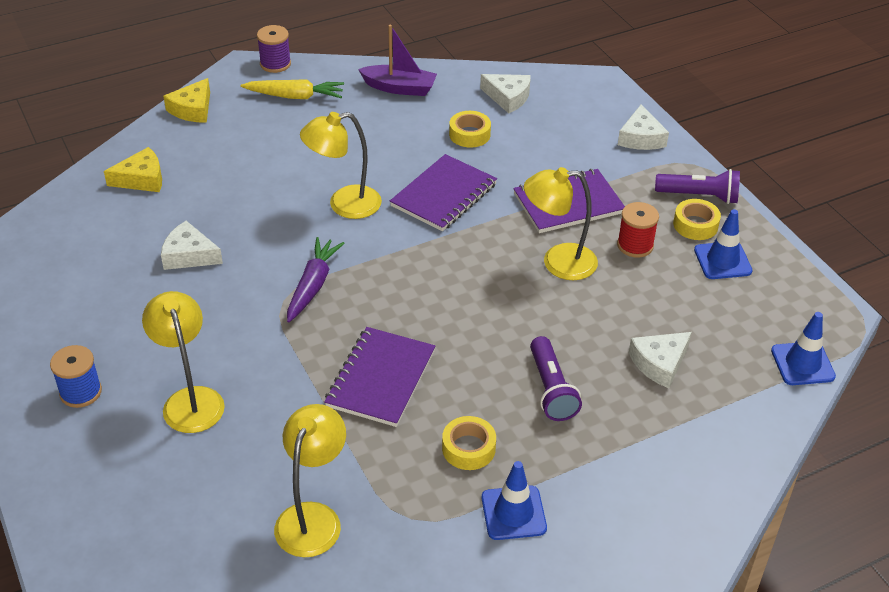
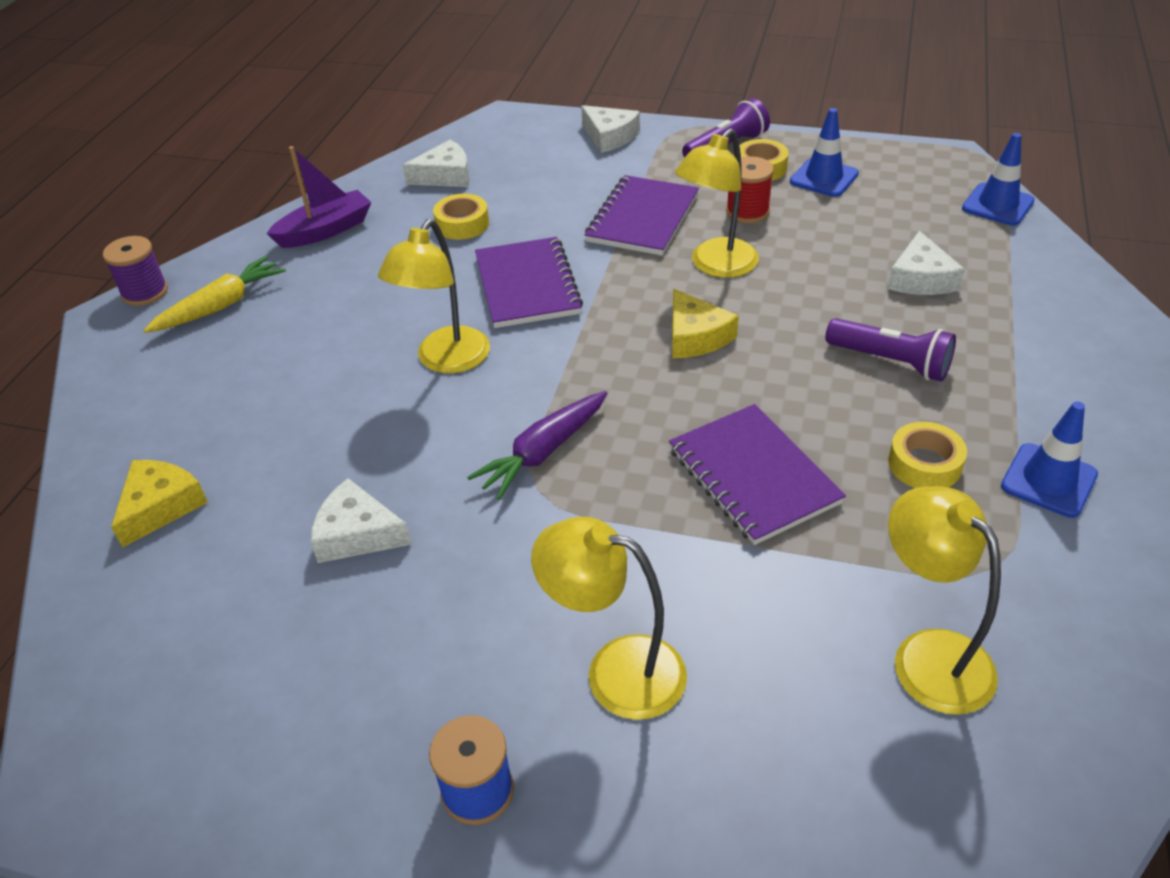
camera: 45 degrees left, 0 degrees up
white cheese [161,221,223,270] -> white cheese turned 45 degrees clockwise [311,478,412,563]
yellow cheese [163,78,210,123] -> yellow cheese moved to [672,289,739,358]
purple carrot [287,237,344,322] -> purple carrot turned 105 degrees counterclockwise [467,391,607,500]

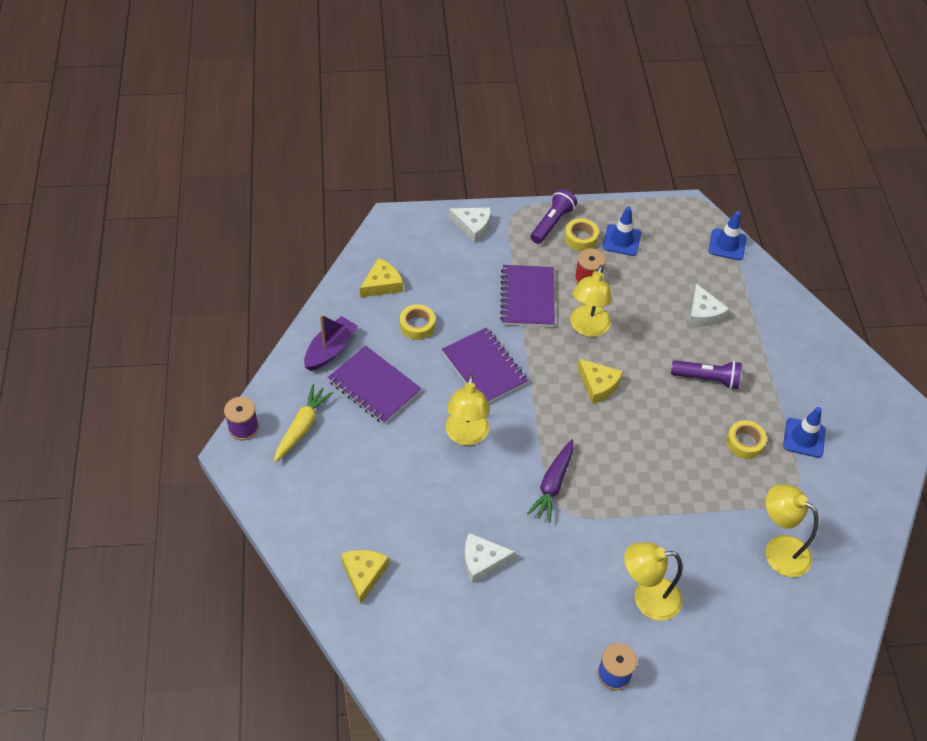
camera: 25 degrees left, 10 degrees up
white cheese [403,140,470,187] -> yellow cheese [360,258,403,298]
purple notebook [669,404,846,545] -> purple notebook moved to [328,346,422,424]

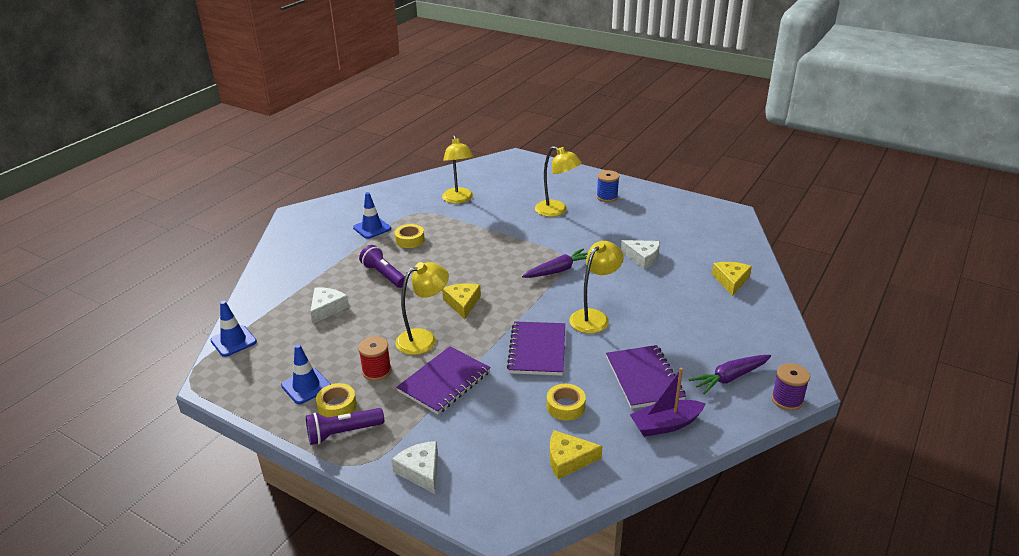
camera: 140 degrees left, 20 degrees down
yellow carrot [274,384,333,462] -> purple carrot [689,355,771,394]
yellow cheese [341,550,389,605] -> yellow cheese turned 150 degrees clockwise [712,262,752,296]

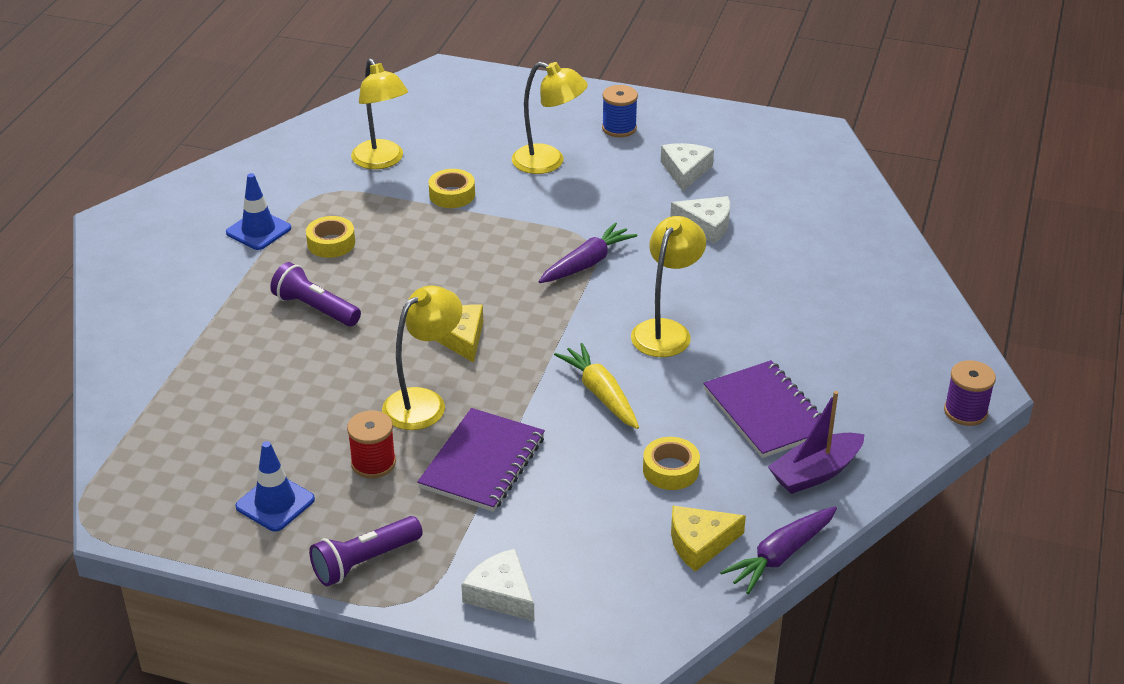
camera: 15 degrees left, 5 degrees up
blue traffic cone [210,301,257,357] -> none
white cheese [310,288,349,323] -> white cheese moved to [661,143,714,191]
yellow tape [316,383,357,418] -> yellow tape moved to [429,169,475,208]
purple notebook [507,322,565,376] -> yellow carrot [554,343,639,429]
purple carrot [689,355,771,394] -> purple carrot moved to [720,507,837,594]
yellow cheese [712,262,752,296] -> none

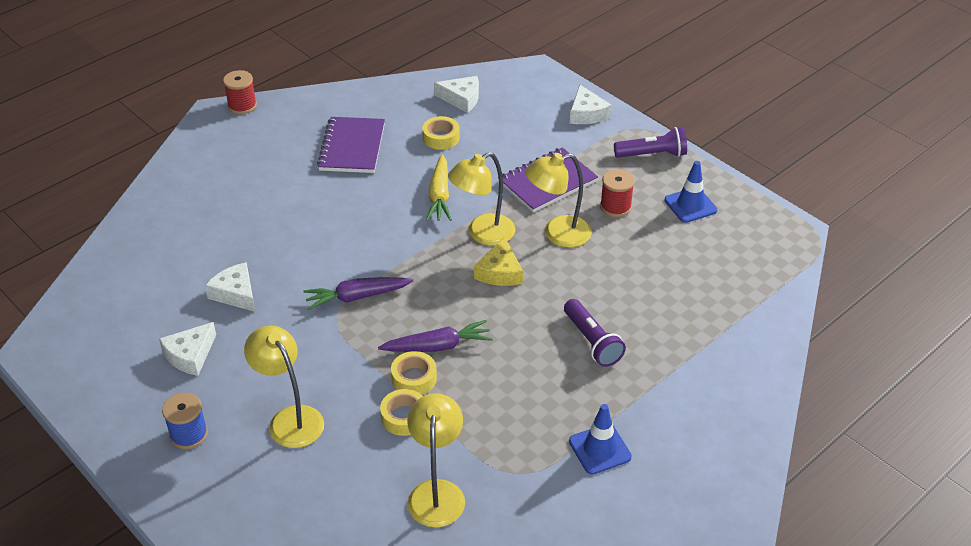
camera: 150 degrees left, 5 degrees up
yellow tape [306,216,355,258] -> yellow tape moved to [391,351,437,395]
yellow lamp [631,216,706,357] -> yellow lamp moved to [448,152,515,246]
yellow cheese [671,506,746,572] -> white cheese [434,76,479,113]
purple carrot [720,507,837,594] -> purple carrot moved to [378,320,493,352]
purple boat [768,391,865,494] -> none
purple spool [944,360,996,426] -> red spool [223,70,257,114]

